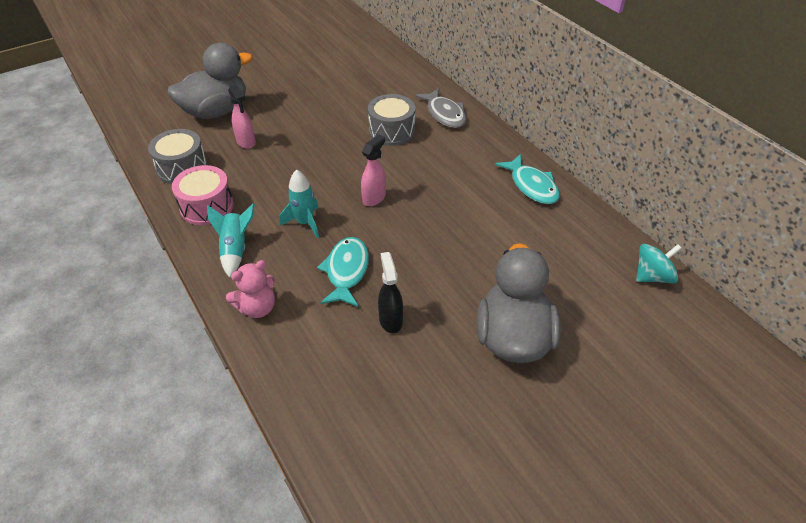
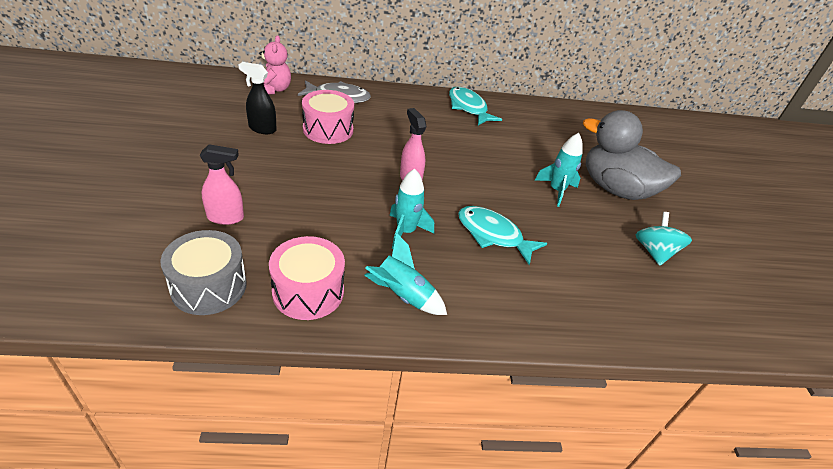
camera: 65 degrees left, 5 degrees down
grey duck [168,43,253,119] -> none
pink teddy bear [226,260,275,318] -> pink teddy bear moved to [259,35,291,94]
grey drum [368,94,416,146] -> pink drum [302,90,354,144]
black spray bottle [378,252,403,333] -> black spray bottle moved to [238,62,277,134]
turquoise fish [495,154,560,204] -> turquoise fish turned 120 degrees counterclockwise [449,87,502,125]
turquoise spinning top [636,244,682,283] -> turquoise spinning top moved to [636,212,692,266]
none -> turquoise rocket [535,133,583,207]

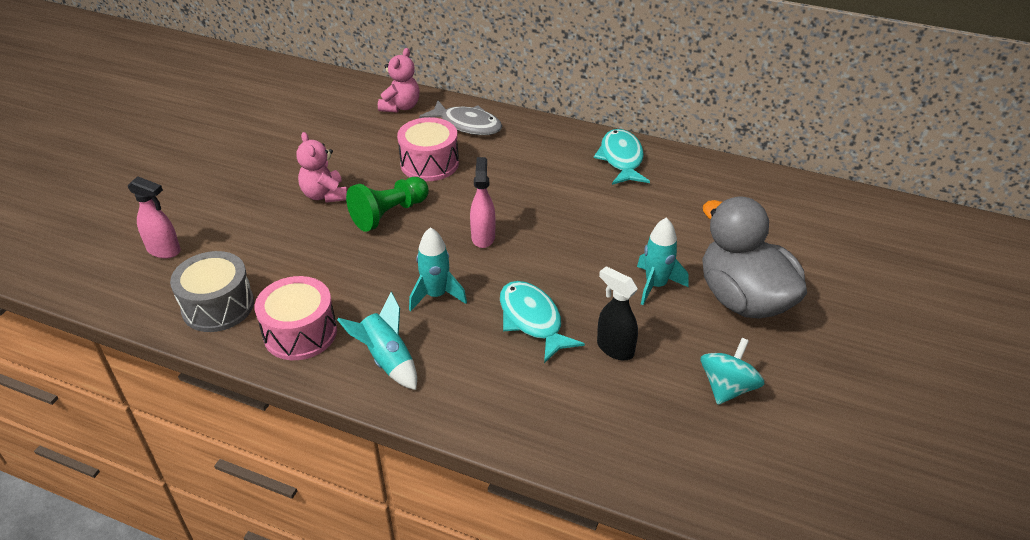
camera: 30 degrees right, 0 degrees up
pink spray bottle [200,144,244,225] -> pink spray bottle moved to [128,176,181,258]
black spray bottle [238,62,277,134] -> black spray bottle moved to [597,266,638,360]
none -> pink teddy bear [296,132,347,203]
none -> green pawn [346,177,429,232]

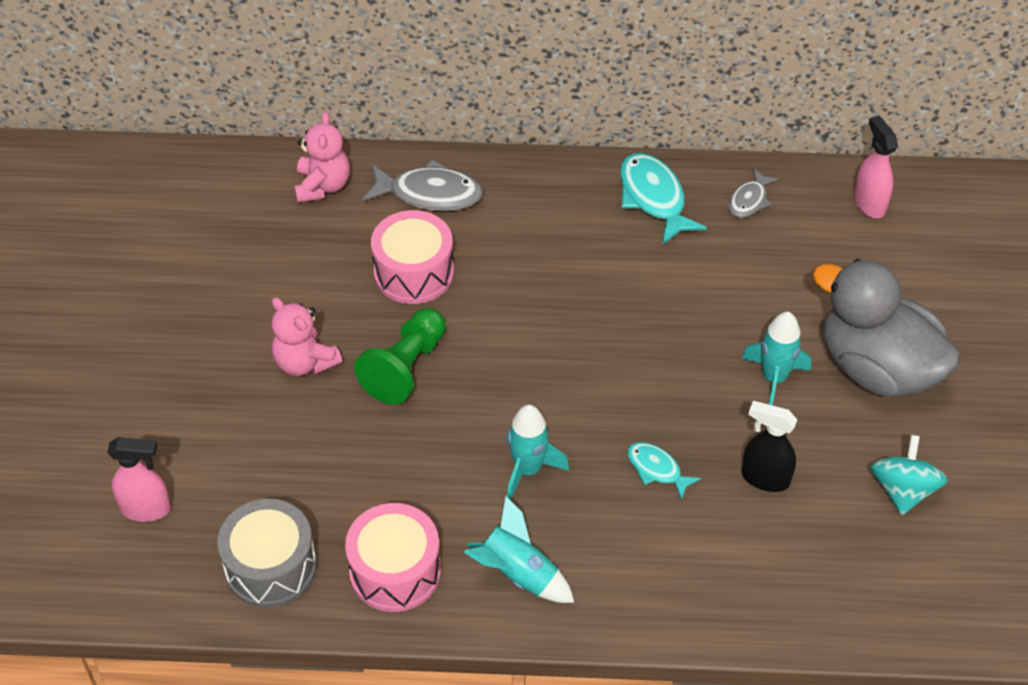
camera: 20 degrees left, 10 degrees up
pink spray bottle [470,157,495,248] -> pink spray bottle moved to [854,116,898,218]
turquoise fish [500,281,585,363] -> turquoise fish [627,442,701,501], size x0.58
none -> grey fish [728,168,779,218]

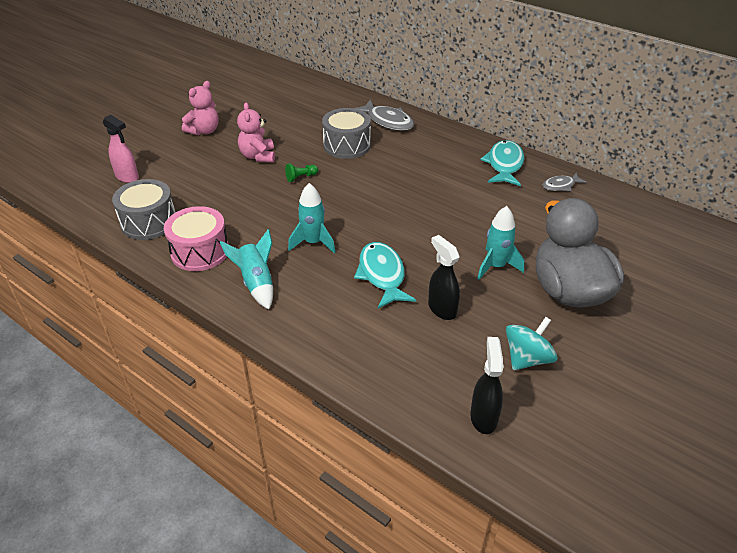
camera: 35 degrees right, 10 degrees down
pink teddy bear [294,112,350,203] -> pink teddy bear moved to [182,81,219,135]
green pawn [354,308,446,405] -> green pawn [285,164,318,182], size x0.49
pink drum [371,210,454,304] -> grey drum [322,108,371,159]
turquoise fish [627,442,701,501] -> turquoise fish [354,242,416,308], size x1.71
pink spray bottle [854,116,898,218] -> none
none -> black spray bottle [470,337,504,434]

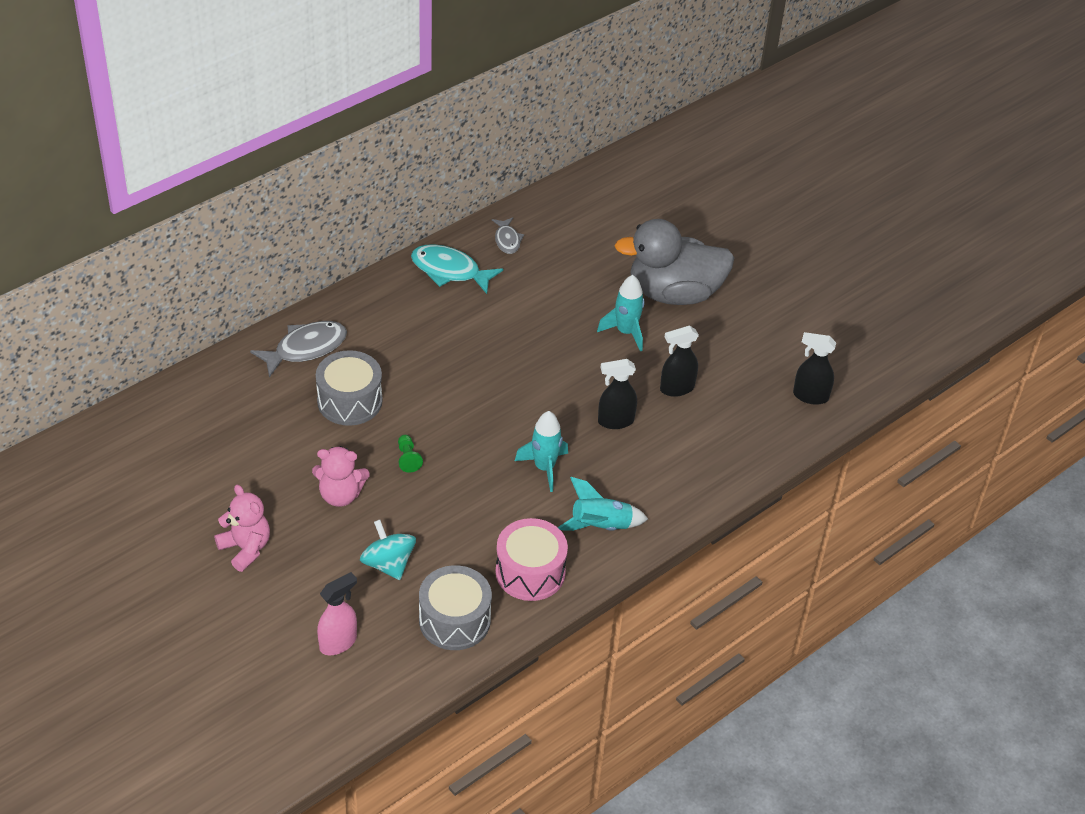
camera: 80 degrees left, 5 degrees up
turquoise fish [354,242,416,308] -> black spray bottle [598,359,637,429]
turquoise spinning top [506,317,557,370] -> turquoise spinning top moved to [360,520,416,580]

